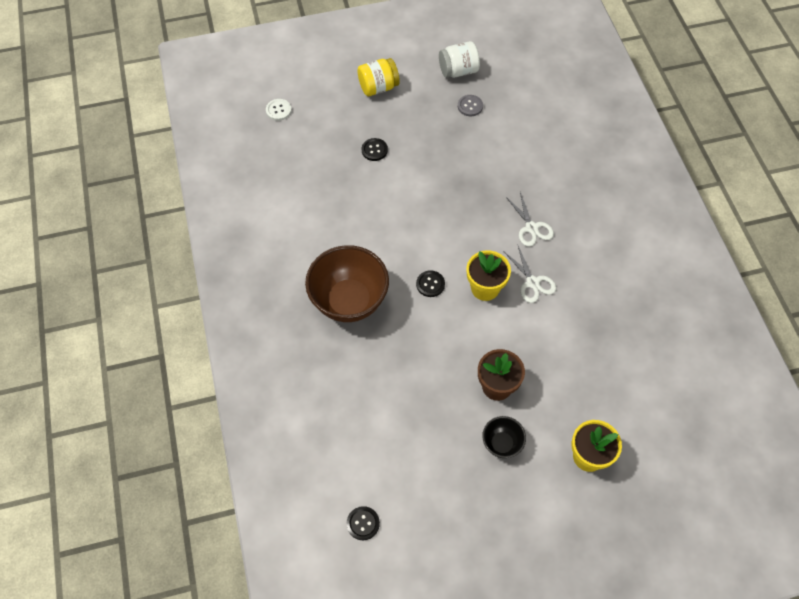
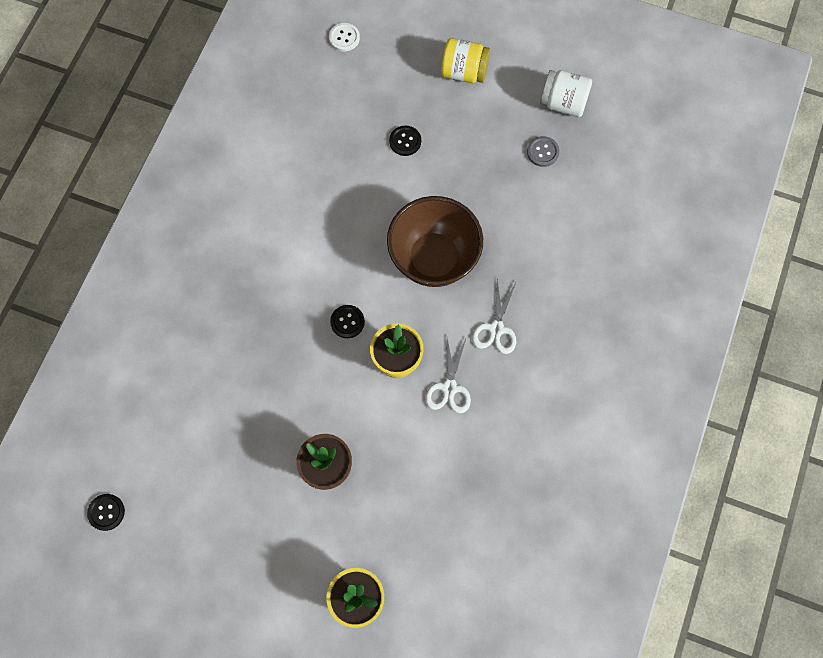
camera: 35 degrees right, 10 degrees up
brown bowl [305,245,389,322] -> brown bowl moved to [387,196,483,287]
black bowl [482,416,526,458] -> none

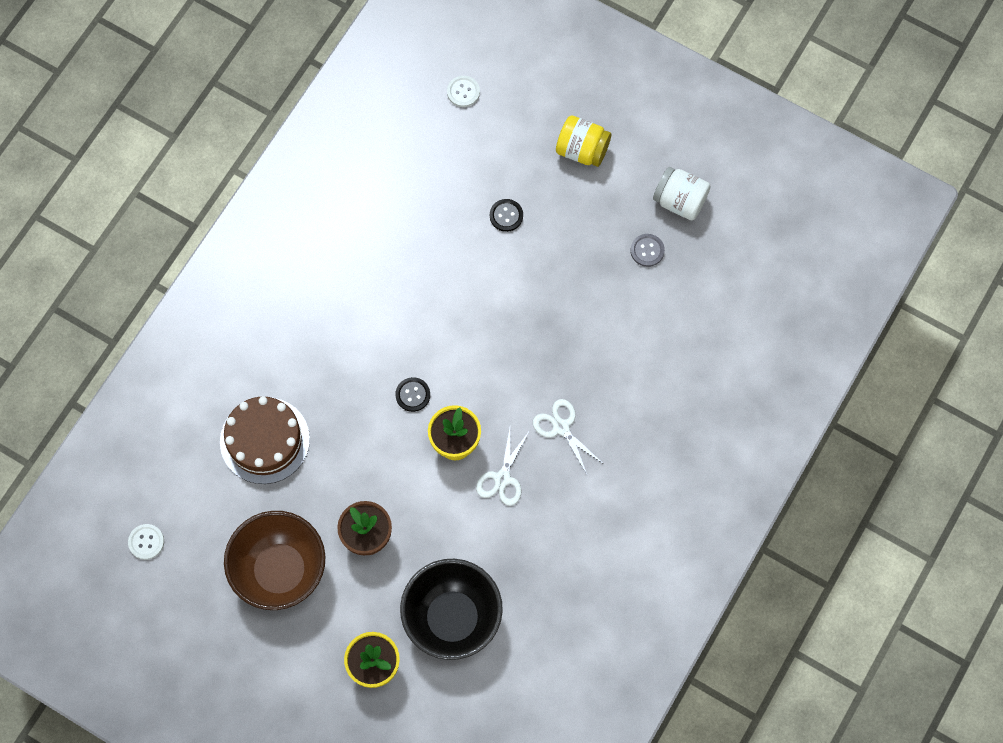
camera: 10 degrees right, 0 degrees up
black button [87,494,125,531] -> white button [128,524,164,560]
brown bowl [387,196,483,287] -> brown bowl moved to [224,511,325,610]
white scissors [472,279,517,354] -> white scissors turned 120 degrees clockwise [533,399,602,474]
none -> brown cake [220,396,310,484]
none -> black bowl [400,559,503,660]

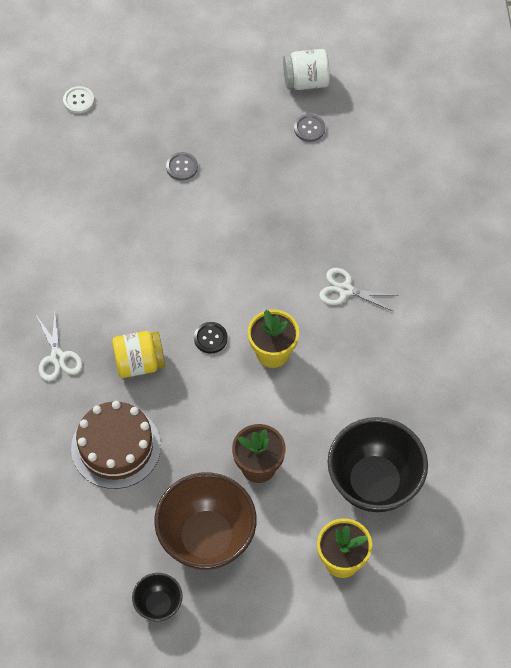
camera: 35 degrees left, 10 degrees down
white button [128,524,164,560] -> none
white scissors [476,428,530,506] -> white scissors moved to [36,313,83,381]
black button [490,199,523,232] -> grey button [166,152,198,181]
yellow jar [556,115,611,167] -> yellow jar moved to [112,331,165,378]
none -> black bowl [132,573,183,622]

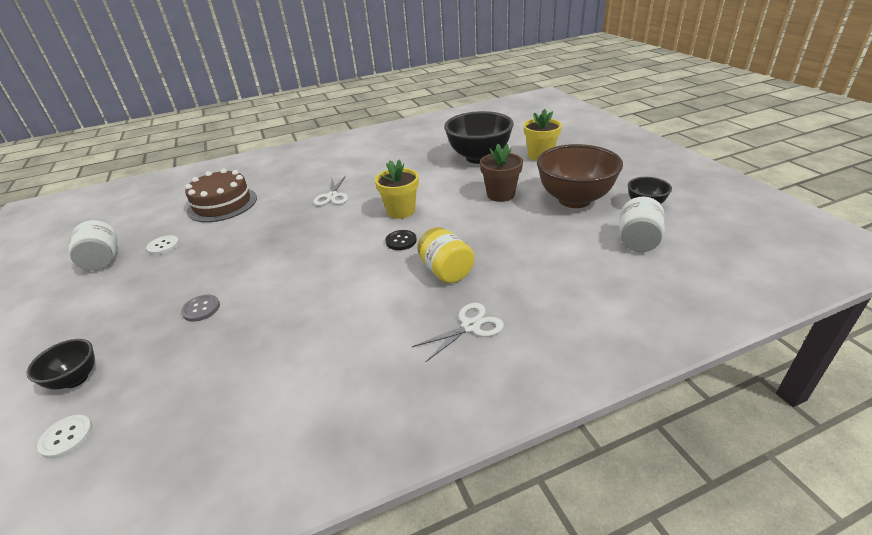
camera: 105 degrees left, 25 degrees down
brown cake [71,401,161,489] -> brown cake moved to [185,169,257,222]
grey button [294,114,325,142] -> white button [146,235,179,255]
none -> black bowl [26,339,95,389]
none -> white jar [619,197,665,252]

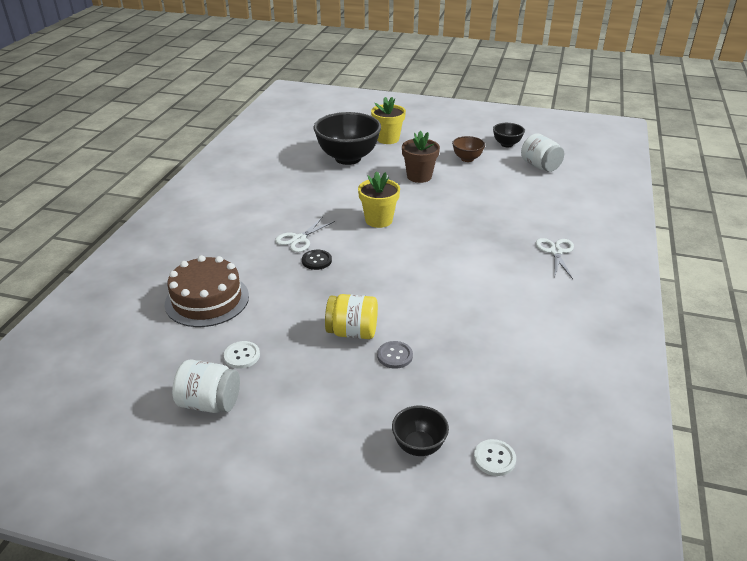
camera: 55 degrees left, 0 degrees up
white scissors [313,175,348,206] -> white scissors turned 90 degrees clockwise [275,217,335,252]
black button [385,230,417,250] -> black button moved to [302,250,332,270]
yellow jar [417,227,474,283] -> yellow jar moved to [325,294,378,339]
brown bowl [537,144,623,208] -> brown bowl [452,136,485,162], size x0.49

